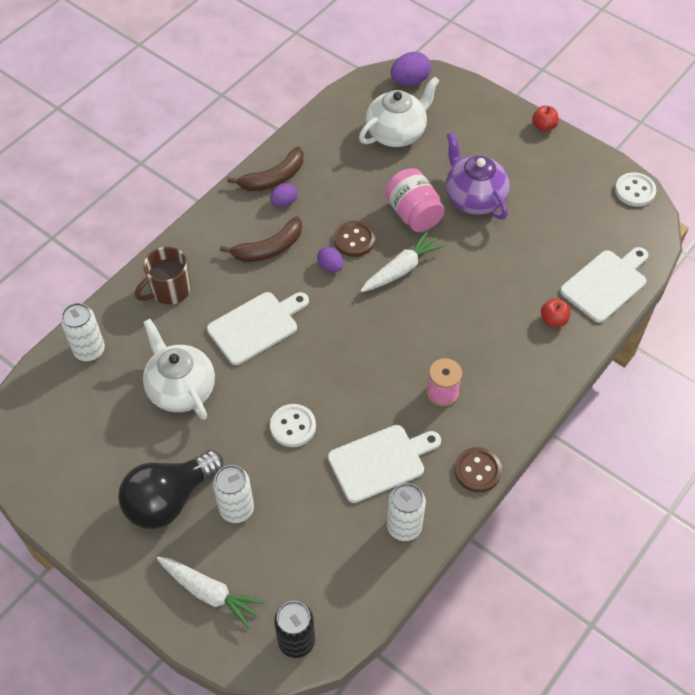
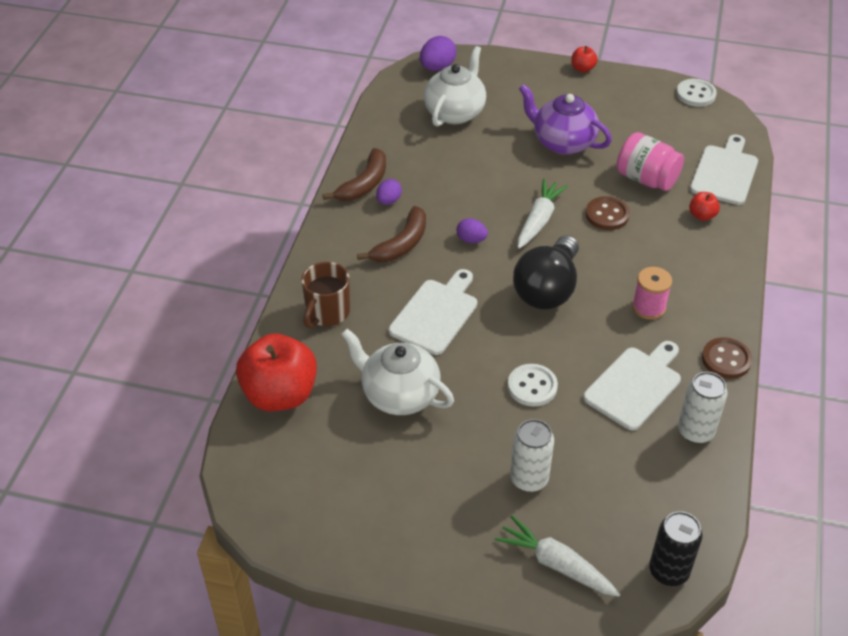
camera: 25 degrees left, 10 degrees down
white can [61,303,105,361] -> red apple [236,334,317,411]
black light bulb [118,450,223,529] -> black light bulb moved to [513,235,579,310]
white carrot [157,557,265,629] -> white carrot turned 150 degrees counterclockwise [494,515,620,597]
brown button [334,221,375,257] -> brown button moved to [585,196,630,230]
pink jar [385,168,445,232] -> pink jar moved to [617,132,684,191]

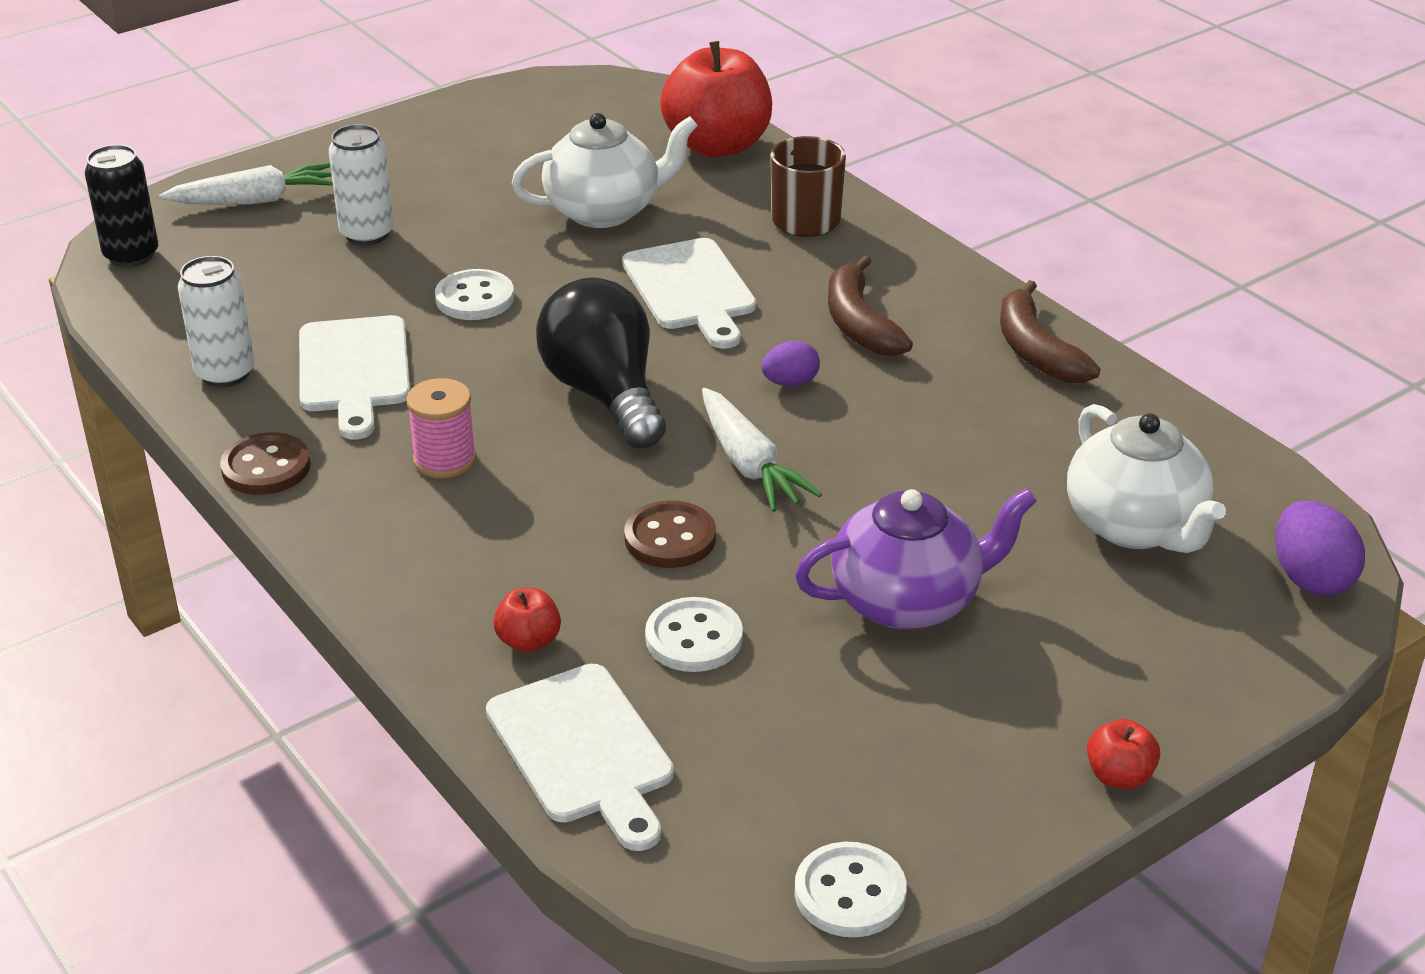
camera: 130 degrees right, 10 degrees down
purple egg [376,179,402,205] -> none
pink jar [617,132,684,191] -> white button [645,597,743,672]

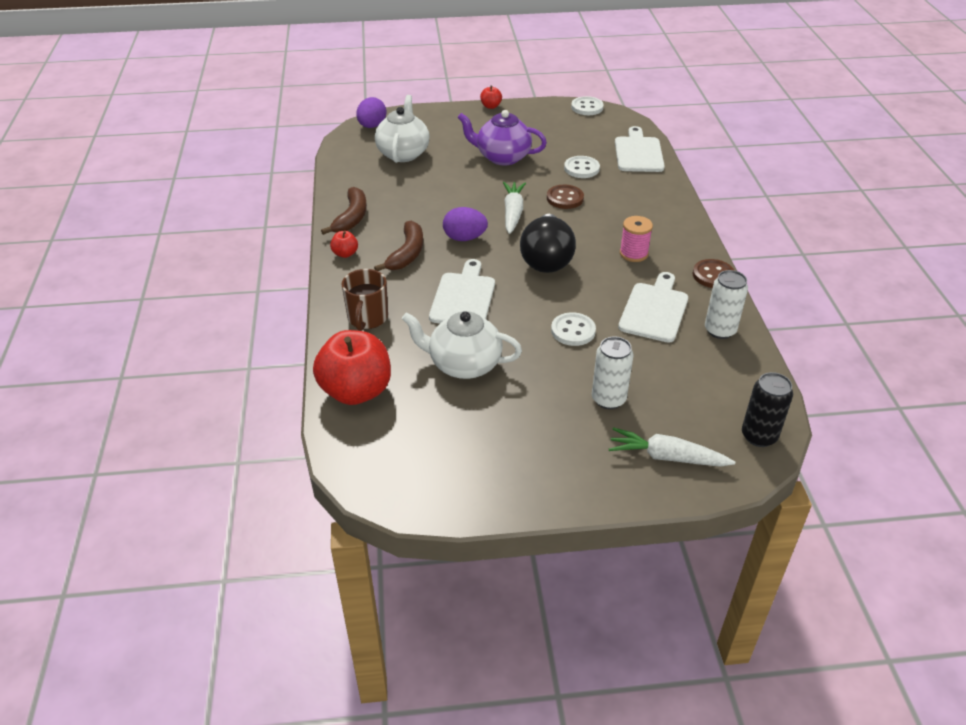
camera: 150 degrees left, 5 degrees up
red apple [493,588,561,653] -> red apple moved to [330,231,358,258]
purple egg [761,340,820,387] -> purple egg [443,207,488,241], size x1.56

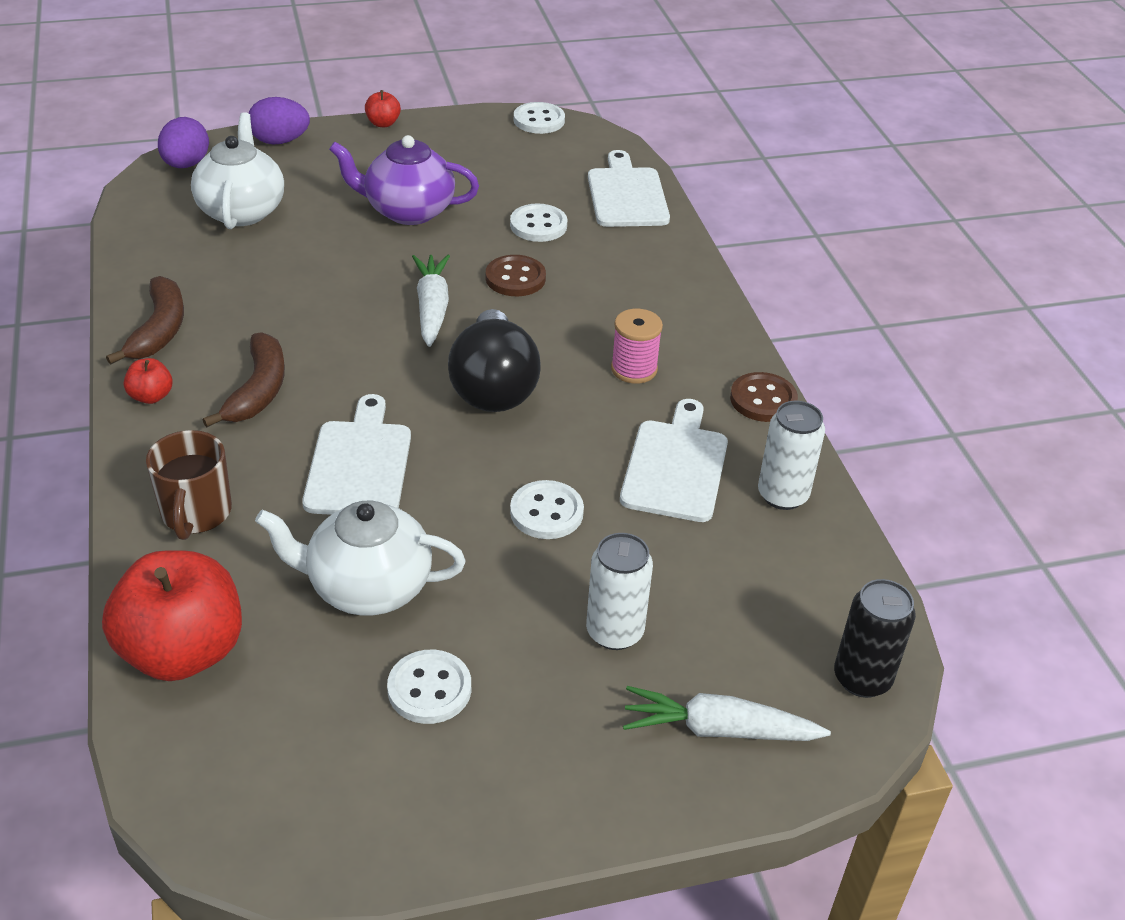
camera: 10 degrees left, 0 degrees up
purple egg [443,207,488,241] -> purple egg moved to [249,97,310,145]
none -> white button [387,650,471,724]

